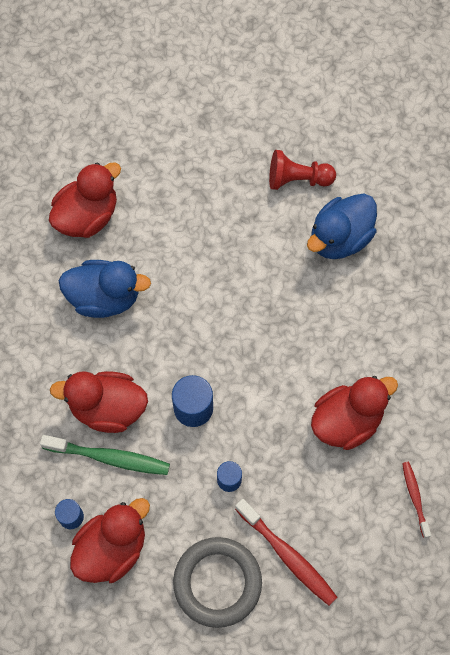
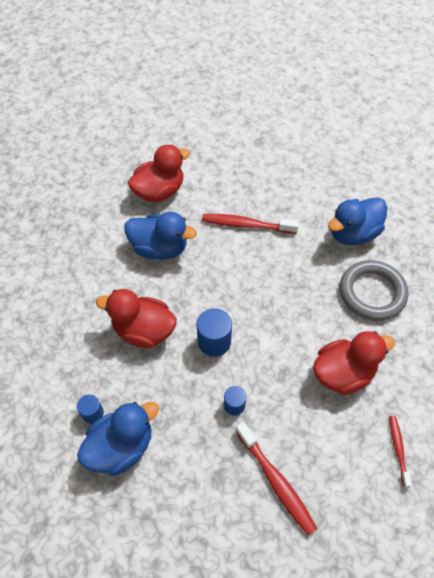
camera: 10 degrees right, 10 degrees down
green toothbrush [40,435,170,475] -> none
red duck [70,498,150,583] -> blue duck [77,402,159,476]
grey ring [173,537,262,628] -> grey ring moved to [340,260,408,321]
red pawn [269,150,336,190] -> none
none -> red toothbrush [202,214,299,234]

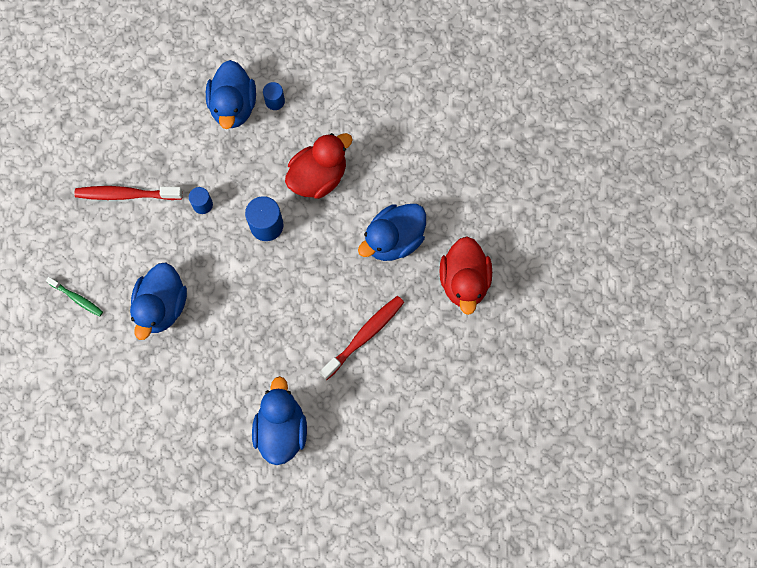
camera: 125 degrees right, 15 degrees up
red duck [313,331,395,395] -> blue duck [130,263,187,340]
grey ring [340,260,408,321] -> none
red toothbrush [389,416,412,488] -> green toothbrush [46,277,103,317]

